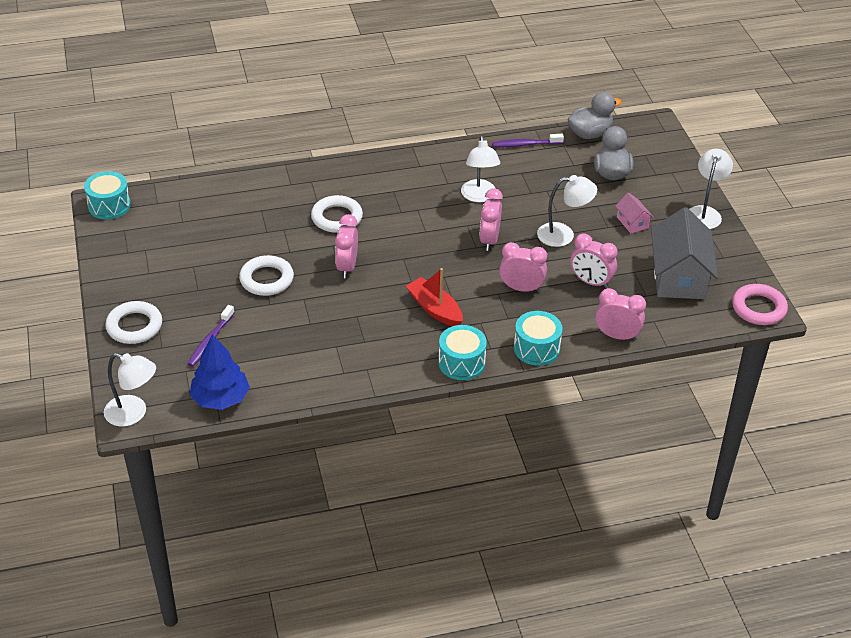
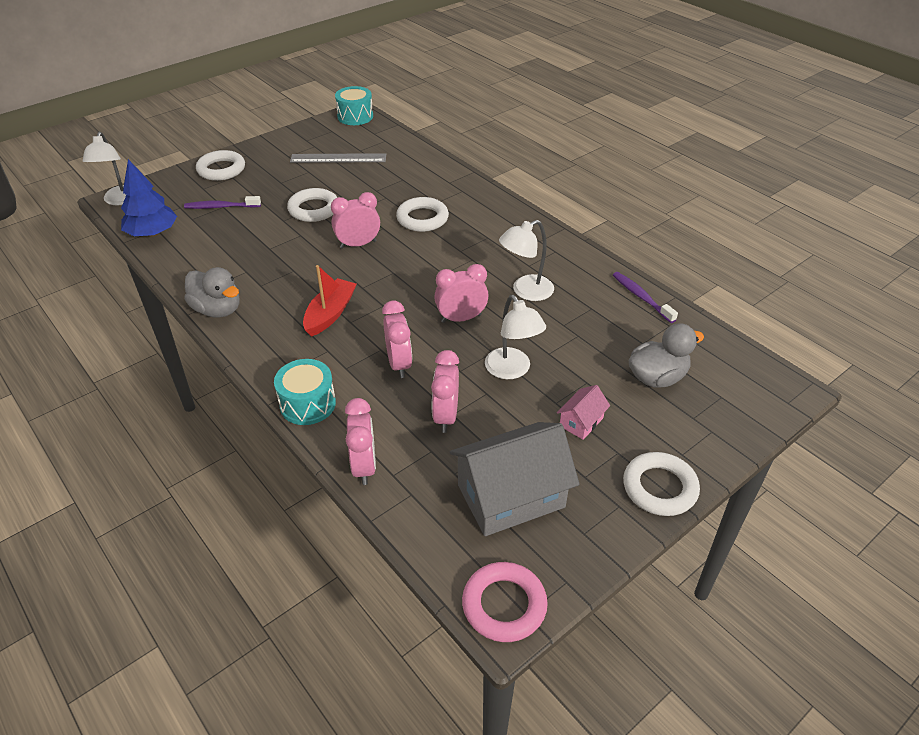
camera: 65 degrees right, 0 degrees up
turquoise drum [439,325,487,380] -> none
grey duck [568,92,621,139] -> grey duck moved to [184,267,240,317]
white lamp [689,149,733,229] -> white ring [623,452,700,516]
none -> grey ruler [290,153,386,163]

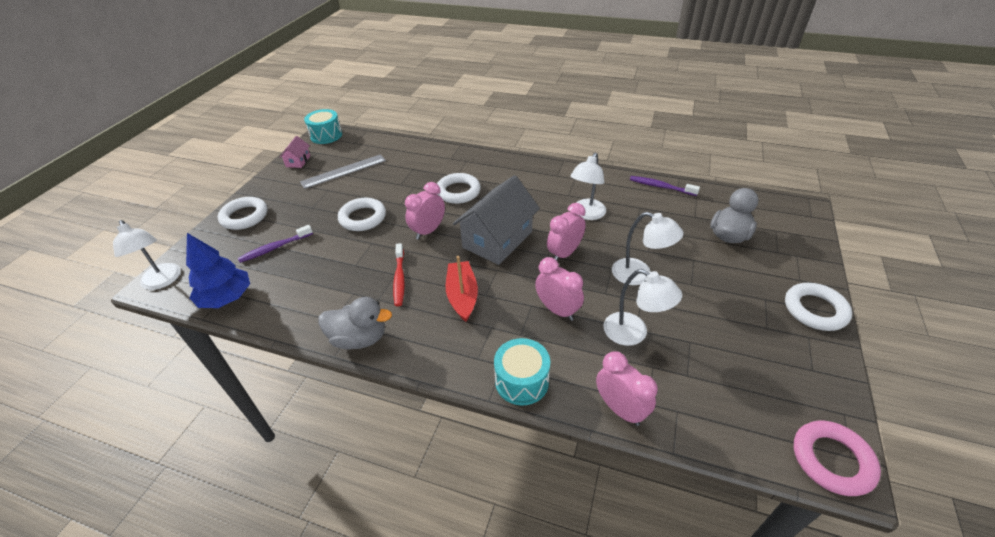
camera: 30 degrees left, 0 degrees up
pink clock [431,350,459,433] -> white lamp [603,269,682,346]
grey house [450,422,580,536] -> grey house moved to [453,175,540,265]
pink house [557,385,610,440] -> pink house moved to [279,136,310,168]
none -> red toothbrush [393,243,405,306]

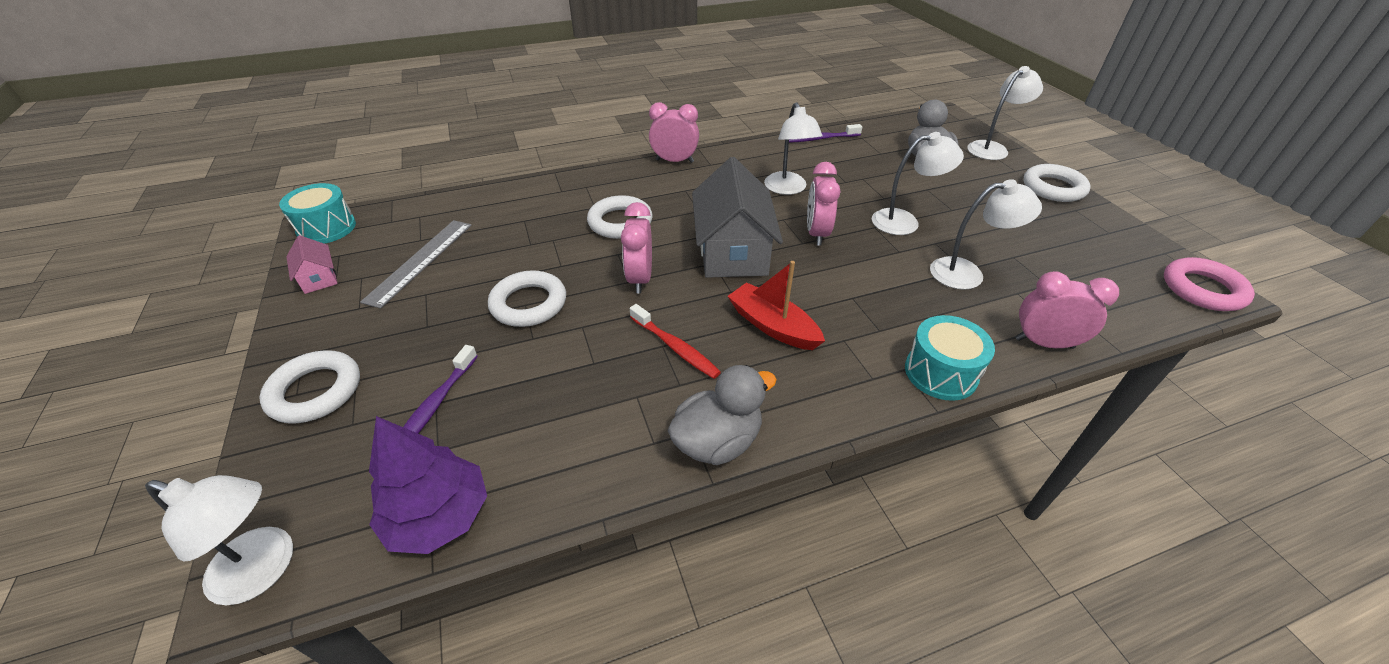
camera: 40 degrees left, 0 degrees up
blue tree [186,233,250,308] -> purple tree [369,416,487,554]
pink clock [535,257,584,321] -> pink clock moved to [649,102,699,163]
none -> white lamp [967,66,1043,160]

